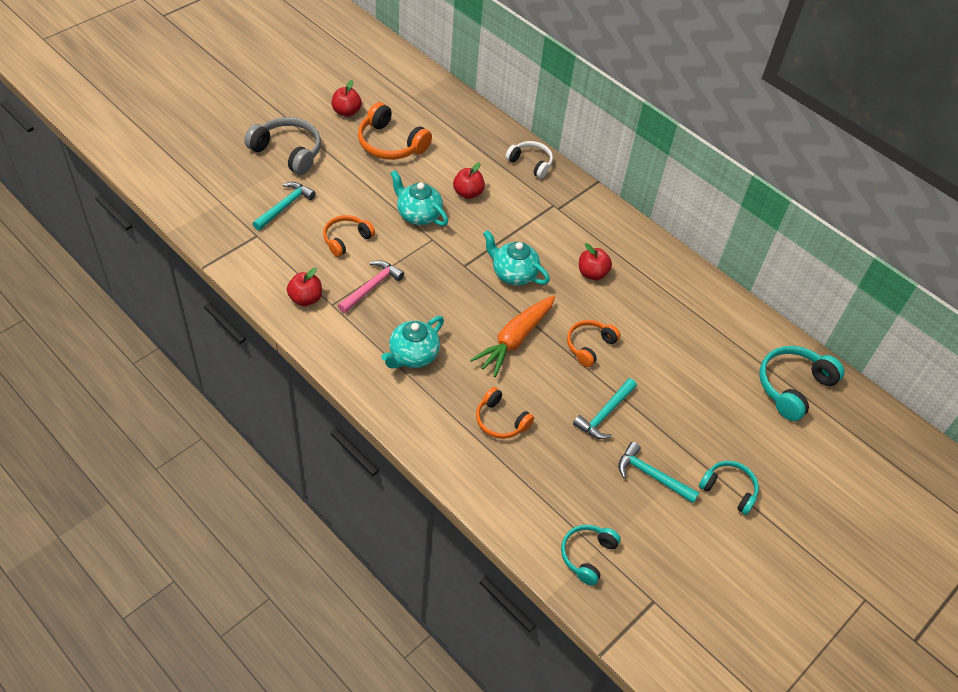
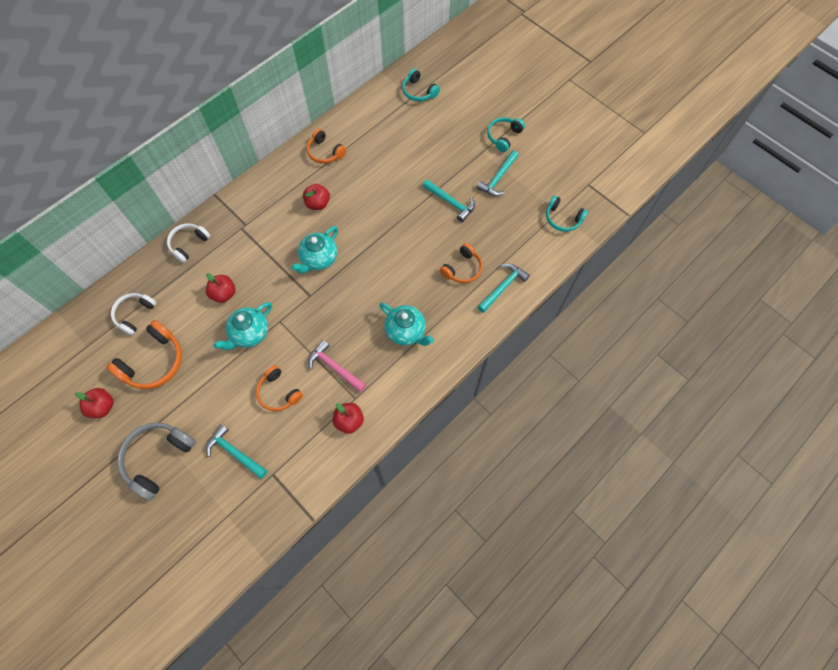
camera: 85 degrees left, 15 degrees up
orange carrot [470,295,555,377] -> none
orange headphones [567,320,621,367] -> orange headphones moved to [307,129,346,164]
turquoise headphones [759,346,844,421] -> turquoise headphones [402,69,440,101], size x0.65
none -> white headphones [111,293,157,335]
none -> turquoise hammer [478,264,530,313]

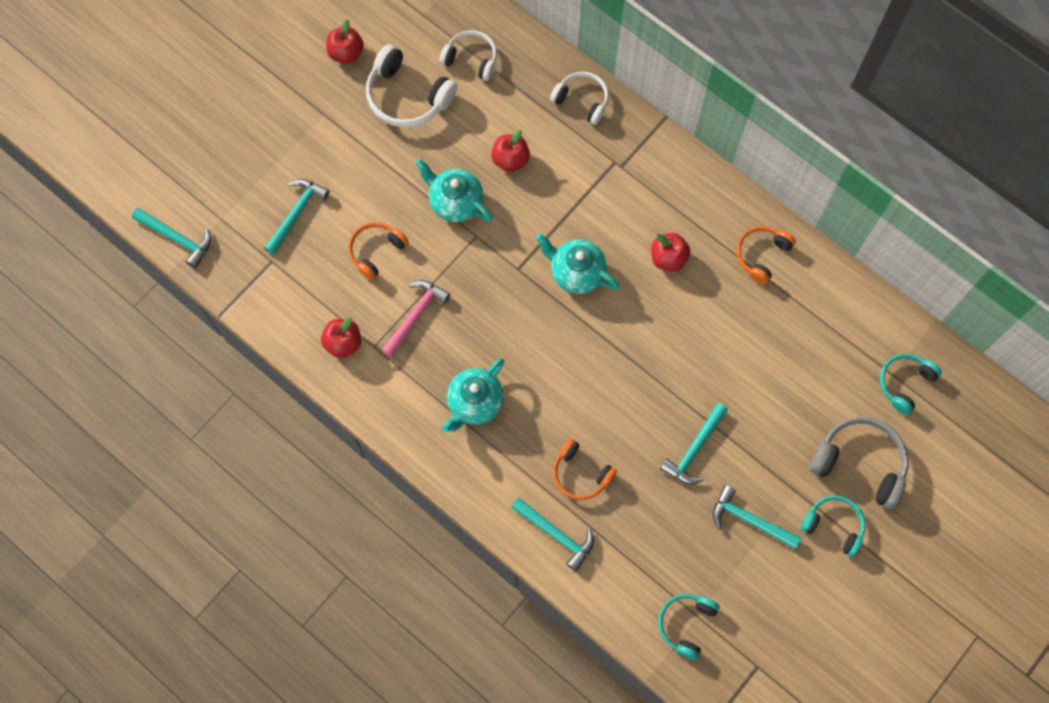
camera: 85 degrees right, 5 degrees up
orange headphones [106,320,182,389] -> white headphones [366,44,457,127]
grey headphones [117,423,196,500] -> grey headphones moved to [809,417,909,510]
none -> turquoise hammer [132,208,211,268]

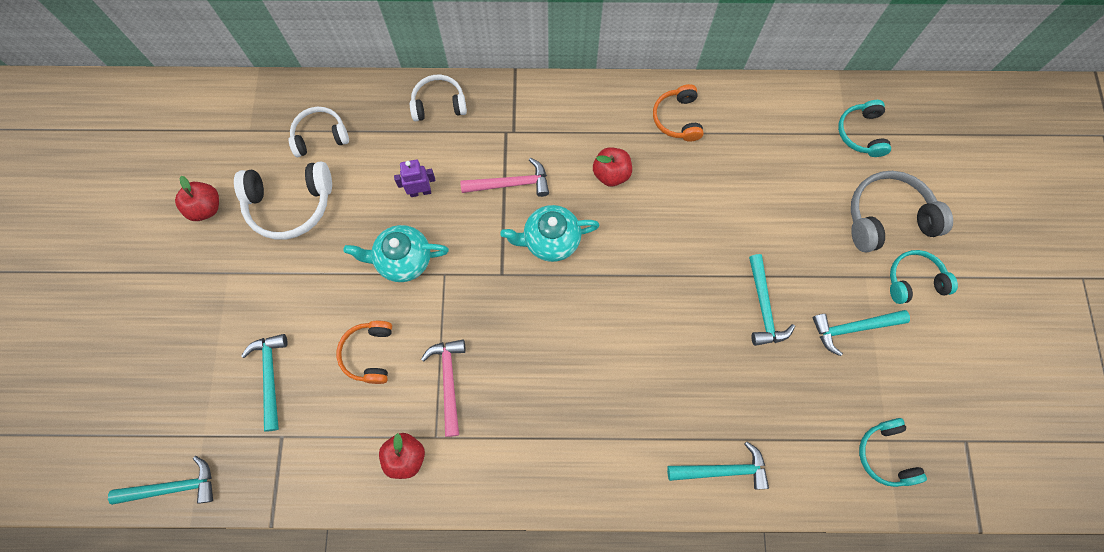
camera: 40 degrees left, 0 degrees up
turquoise teapot [442,358,504,432] -> none
red apple [491,130,530,172] -> purple robot [394,160,436,197]
orange headphones [553,438,617,500] -> none
none -> pink hammer [460,158,549,197]

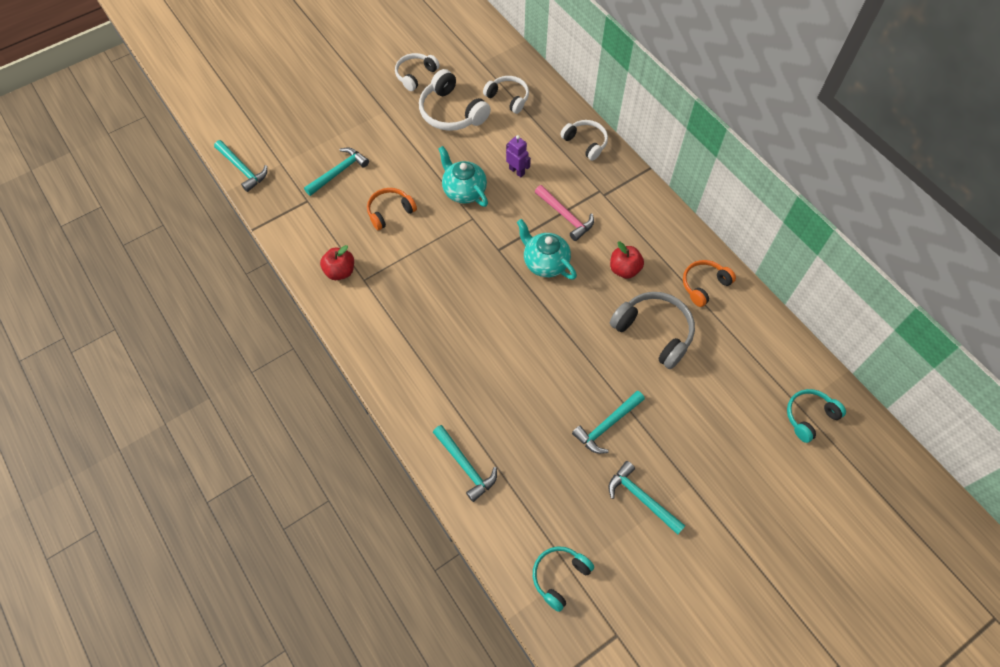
camera: 55 degrees right, 10 degrees down
red apple [175,176,219,221] -> white headphones [395,53,440,91]
pink hammer [421,340,466,437] -> none
grey headphones [851,171,953,253] -> grey headphones moved to [610,292,695,369]
turquoise headphones [890,250,958,304] -> none

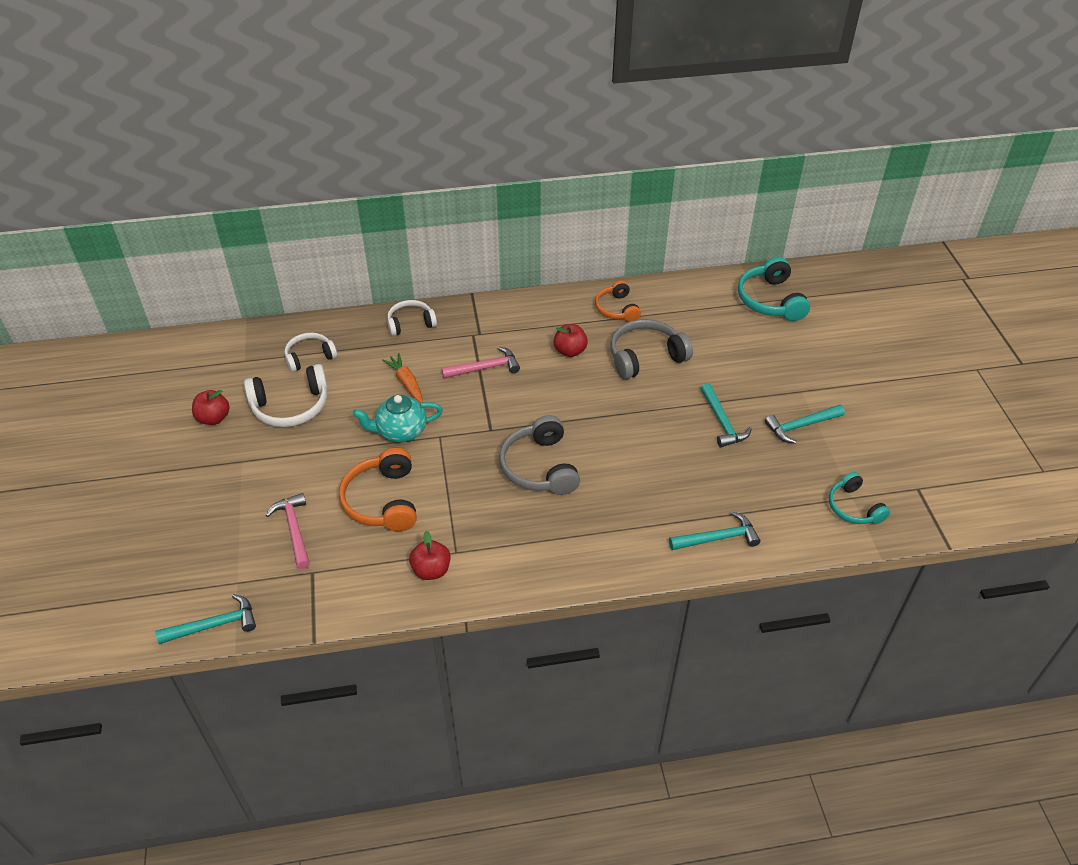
camera: 65 degrees left, 15 degrees down
turquoise hammer [304,148,369,196] -> pink hammer [266,493,310,569]
orange headphones [367,188,417,230] -> orange headphones [339,448,417,532], size x1.55
white headphones [395,53,440,91] -> red apple [192,390,230,425]
purple robot [506,135,531,177] -> orange carrot [382,353,423,403]
turquoise teapot [517,219,577,280] -> none
turquoise headphones [787,389,846,443] -> turquoise headphones [738,257,810,321], size x1.55
none -> grey headphones [499,415,580,495]

